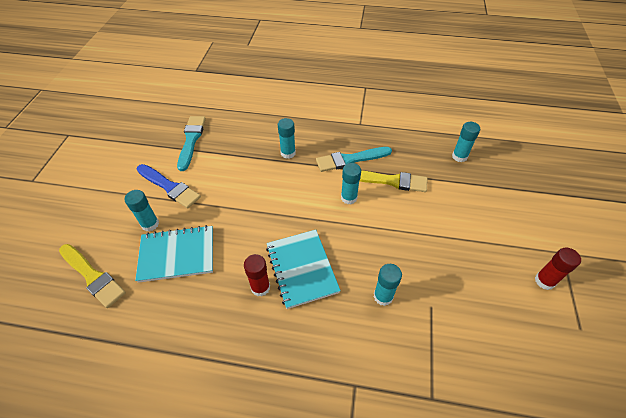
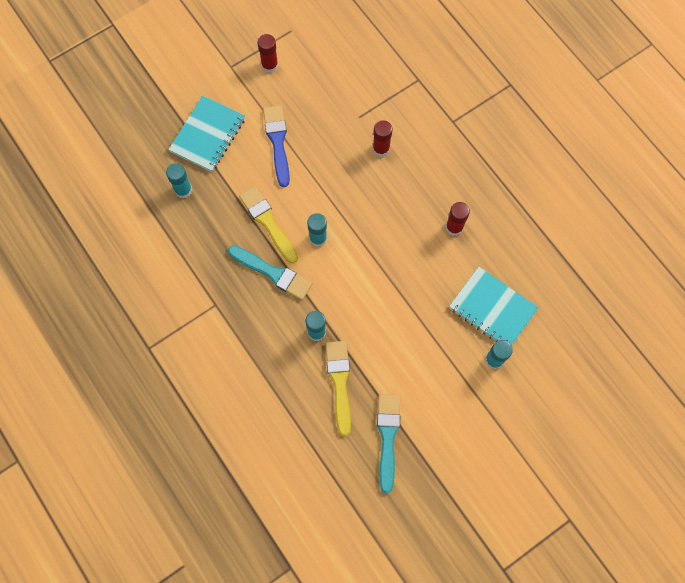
camera: 135 degrees left, 20 degrees up
yellow brush [59,244,126,308] -> yellow brush moved to [325,341,351,437]
blue brush [137,164,201,209] -> blue brush moved to [263,105,290,187]
turquoise brush [177,116,206,171] -> turquoise brush turned 135 degrees clockwise [377,394,400,493]
turquoise notebook [266,230,341,309] -> turquoise notebook moved to [168,96,245,172]
turquoise glue stick [374,264,402,306] -> red glue stick [373,120,392,157]

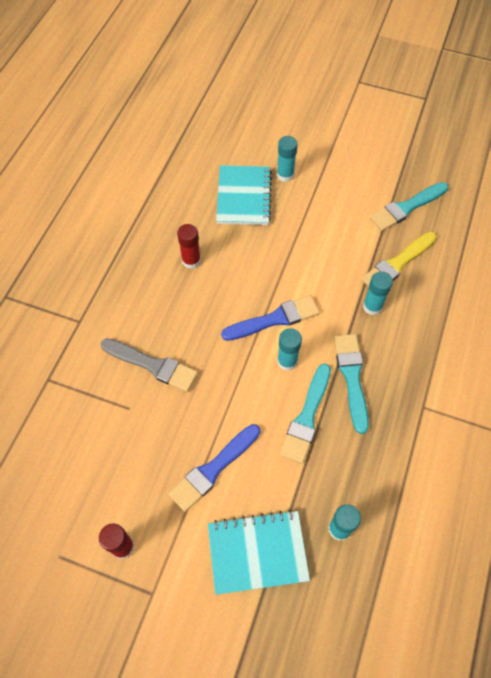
camera: 125 degrees left, 10 degrees down
yellow brush [239,186,298,263] -> turquoise brush [280,363,331,464]
red glue stick [373,120,392,157] -> grey brush [100,338,198,392]
none -> blue brush [221,295,320,341]

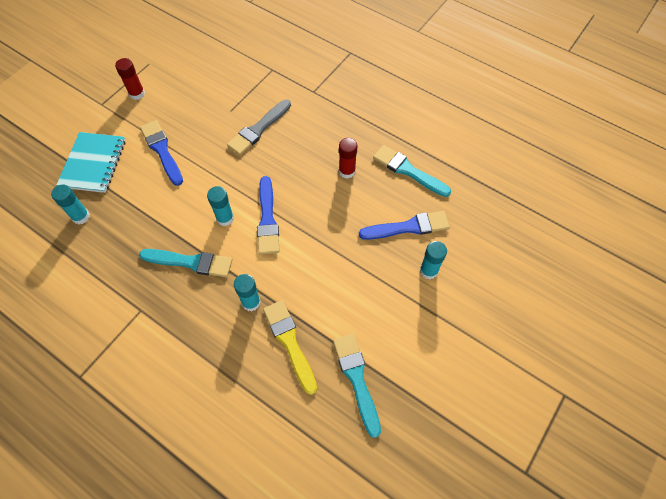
camera: 105 degrees right, 0 degrees up
turquoise notebook [216,165,272,225] -> blue brush [359,211,450,240]
turquoise brush [280,363,331,464] -> turquoise brush moved to [373,145,451,197]

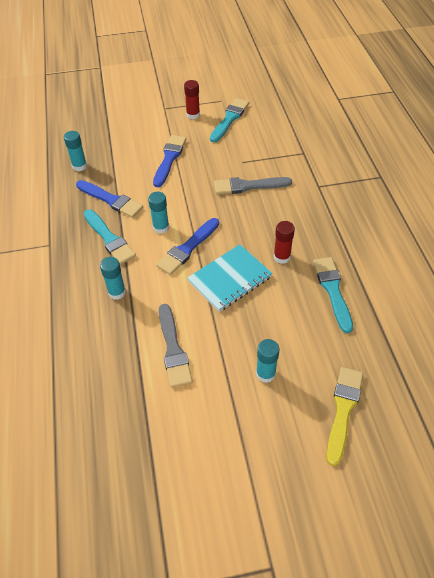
camera: 45 degrees right, 10 degrees down
turquoise notebook [56,132,126,193] -> turquoise notebook moved to [187,244,273,312]
yellow brush [263,300,317,395] -> yellow brush moved to [326,367,363,466]
turquoise brush [333,334,381,438] -> turquoise brush moved to [210,98,249,142]
blue brush [359,211,450,240] -> blue brush moved to [76,180,143,218]
none -> grey brush [159,304,193,388]

